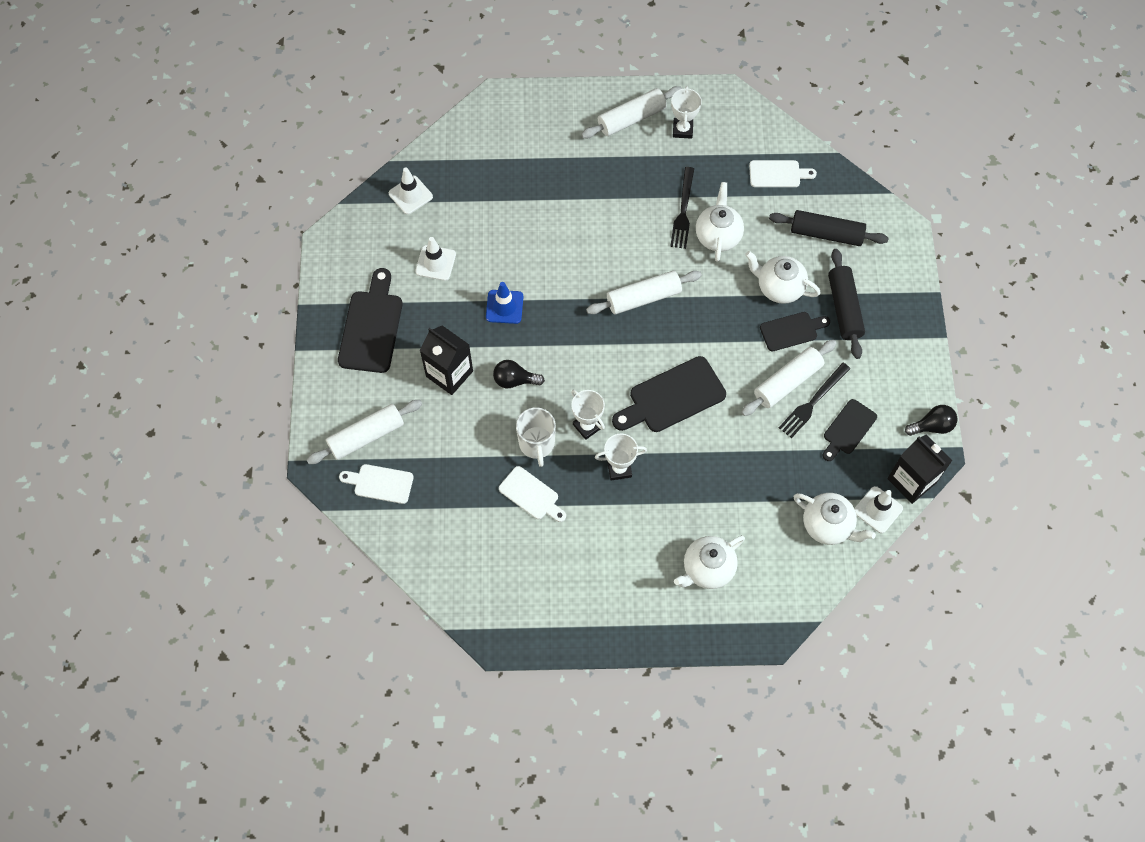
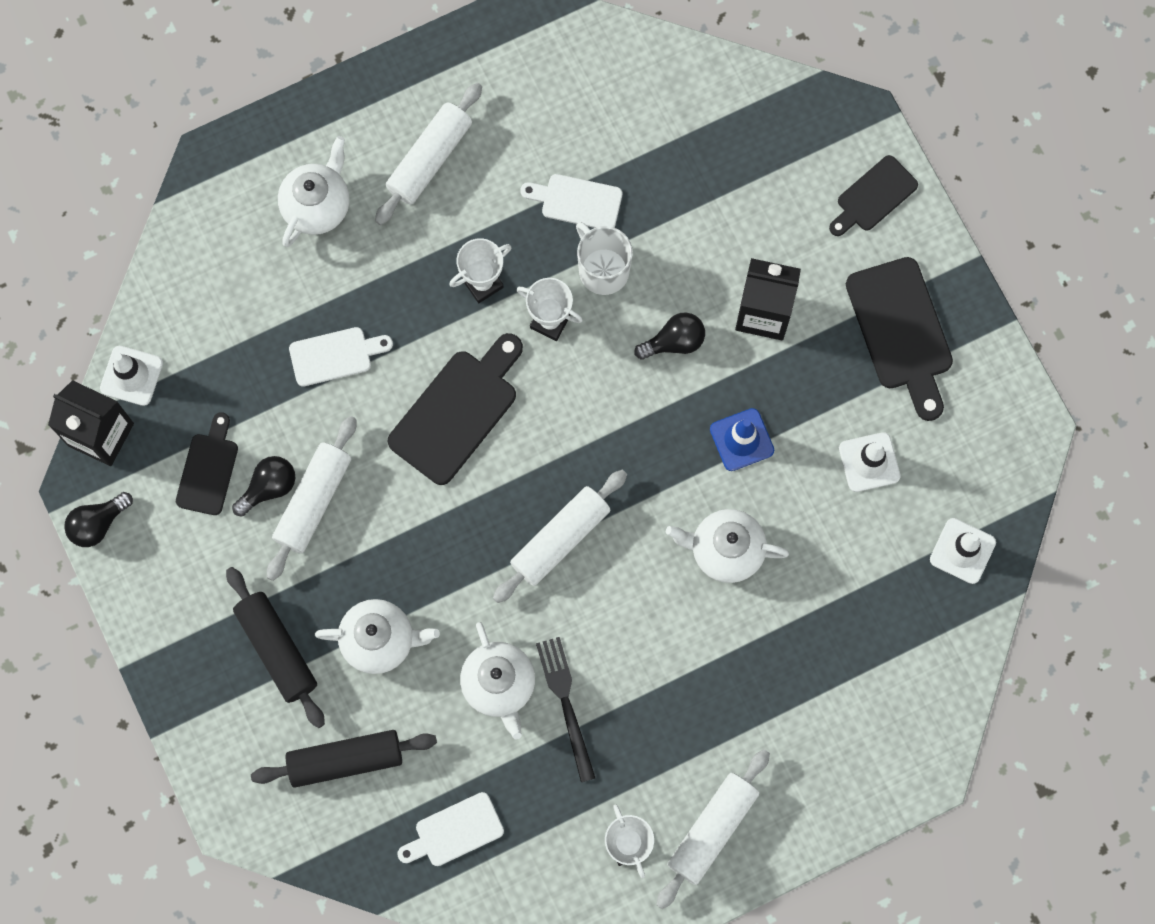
camera: 155 degrees right, 10 degrees up
white rolling pin [307,400,422,464] -> white rolling pin moved to [375,83,482,225]
white cutting board [339,464,414,504] -> white cutting board moved to [289,327,393,387]
black cutting board [760,312,830,351] -> black cutting board moved to [829,155,918,236]
black fork [779,363,851,438] -> black light bulb [232,456,295,517]
white teapot [794,493,876,545] -> white teapot moved to [666,509,789,583]

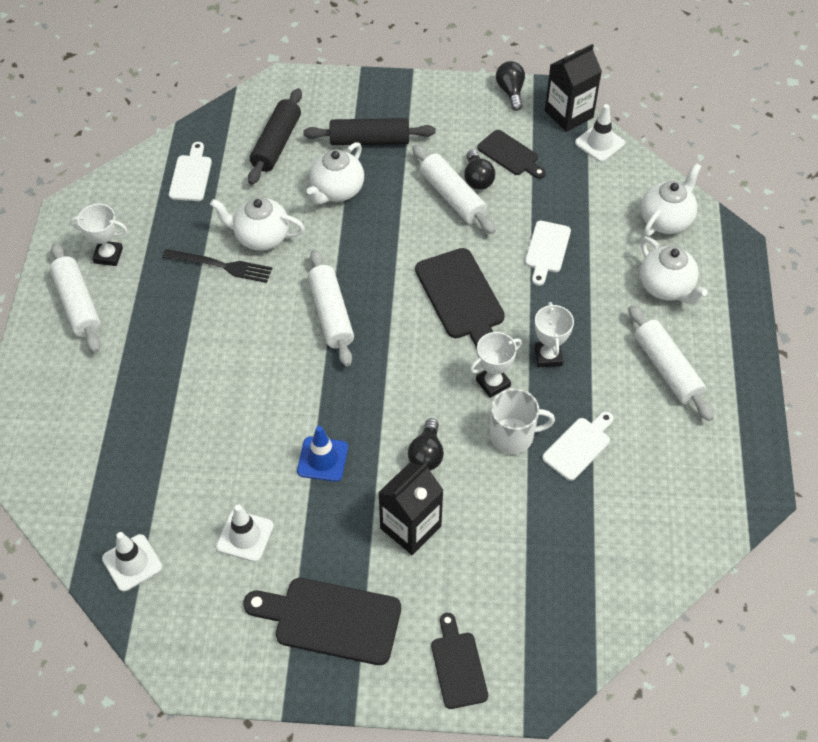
camera: 120 degrees right, 20 degrees down
white teapot [666,509,789,583] -> white teapot moved to [641,163,701,236]

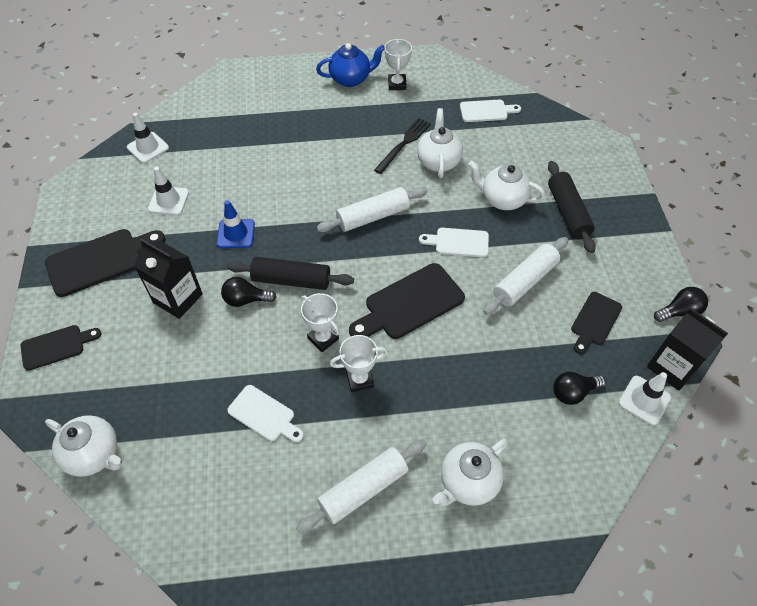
camera: 80 degrees right, 0 degrees up
white rolling pin [50,243,101,353] -> blue teapot [316,43,385,87]
black fork [162,249,272,283] -> black fork turned 150 degrees counterclockwise [374,118,431,174]
black cutting board [243,578,401,665] -> black cutting board turned 60 degrees clockwise [45,229,166,297]
black rolling pin [248,88,302,185] -> black rolling pin moved to [227,257,354,290]
black light bulb [464,149,495,190] -> black light bulb moved to [553,372,605,405]
white mug [490,388,555,454] -> none
white cutting board [525,221,571,286] -> white cutting board moved to [419,228,489,257]
white teapot [641,163,701,236] -> white teapot moved to [45,415,122,477]

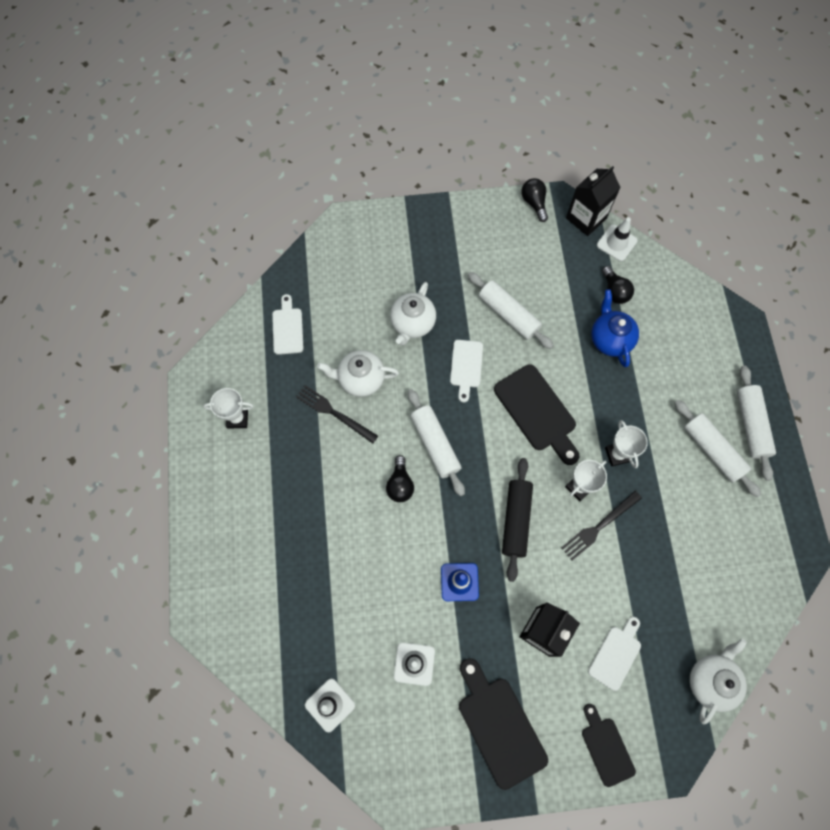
camera: 90 degrees left, 15 degrees up
black light bulb [221,277,276,307] -> black light bulb moved to [386,455,414,502]
white cutting board [227,385,304,442] -> white cutting board moved to [588,617,641,691]
blue teapot [316,43,385,87] -> blue teapot moved to [591,289,639,367]
white teapot [432,438,508,507] -> none
black rolling pin [548,161,596,253] -> none
black cutting board [571,292,622,354] -> none
none -> black fork [561,491,642,560]
none -> white rolling pin [737,366,776,481]

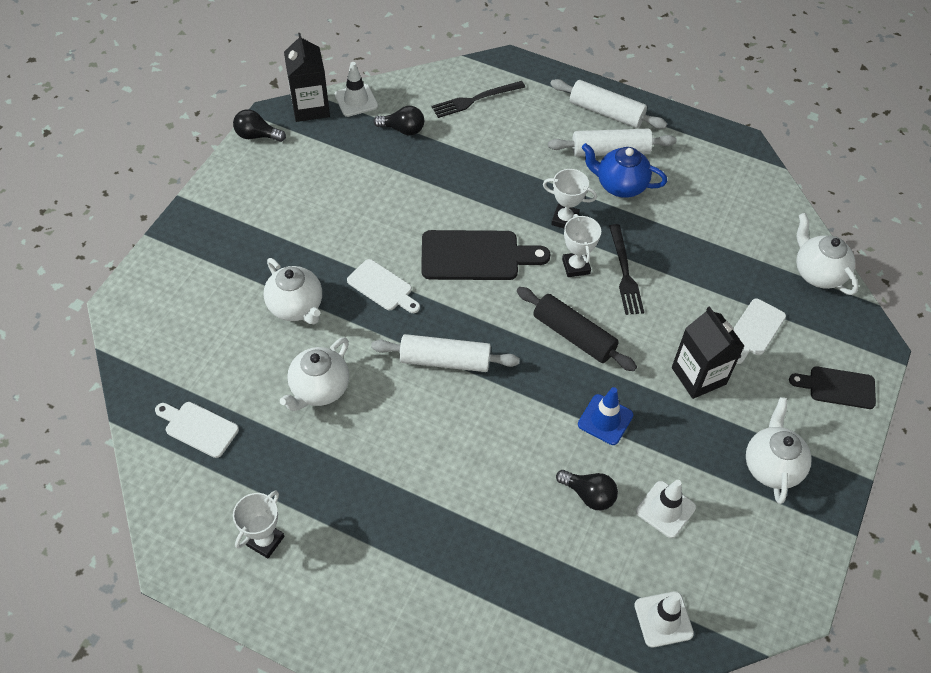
camera: 60 degrees left, 15 degrees down
black fork [296,385,378,444] -> black fork moved to [432,81,525,118]
black light bulb [386,455,414,502] -> black light bulb moved to [556,470,618,510]
black cutting board [459,658,548,790] -> white teapot [746,397,812,504]
white rolling pin [468,272,554,349] -> none
white cutting board [588,617,641,691] -> white cutting board turned 120 degrees counterclockwise [733,298,786,364]
blue teapot [591,289,639,367] -> blue teapot moved to [582,143,667,198]

